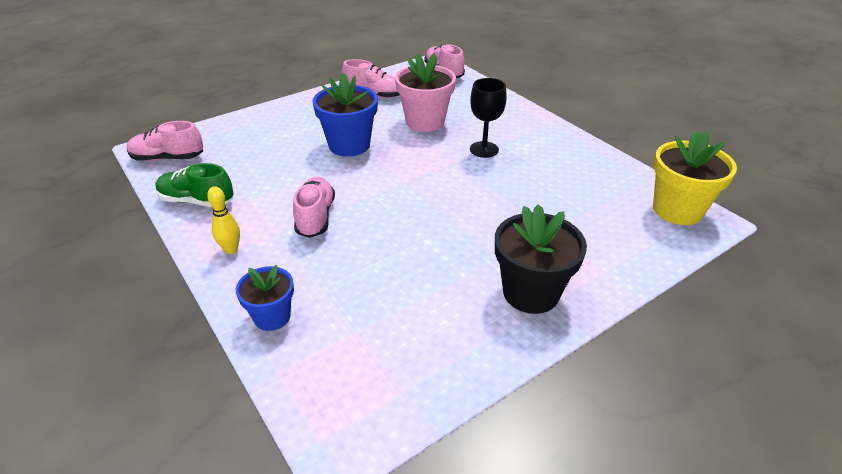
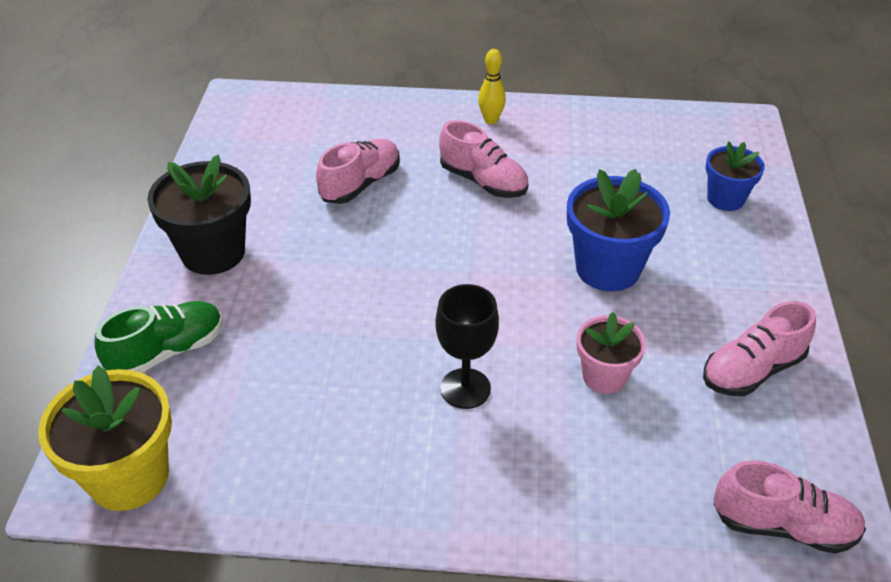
camera: 130 degrees right, 5 degrees up
pink shoe [127,121,203,161] -> pink shoe moved to [316,139,400,204]
green shoe [155,163,234,207] -> green shoe moved to [94,301,223,373]
blue flower pot [236,265,294,331] -> blue flower pot moved to [706,141,765,211]
pink flower pot [395,53,456,132] -> pink flower pot [577,312,646,394], size x0.61

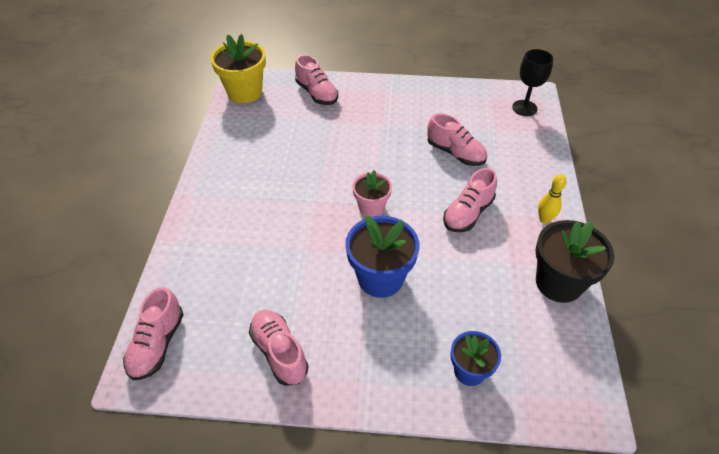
camera: 90 degrees right, 5 degrees up
green shoe [94,301,223,373] -> pink shoe [295,54,338,105]
black flower pot [147,155,251,275] -> black flower pot moved to [535,220,614,303]
black goblet [435,284,499,409] -> black goblet moved to [512,49,553,116]
pink flower pot [577,312,646,394] -> pink flower pot moved to [352,170,392,217]

